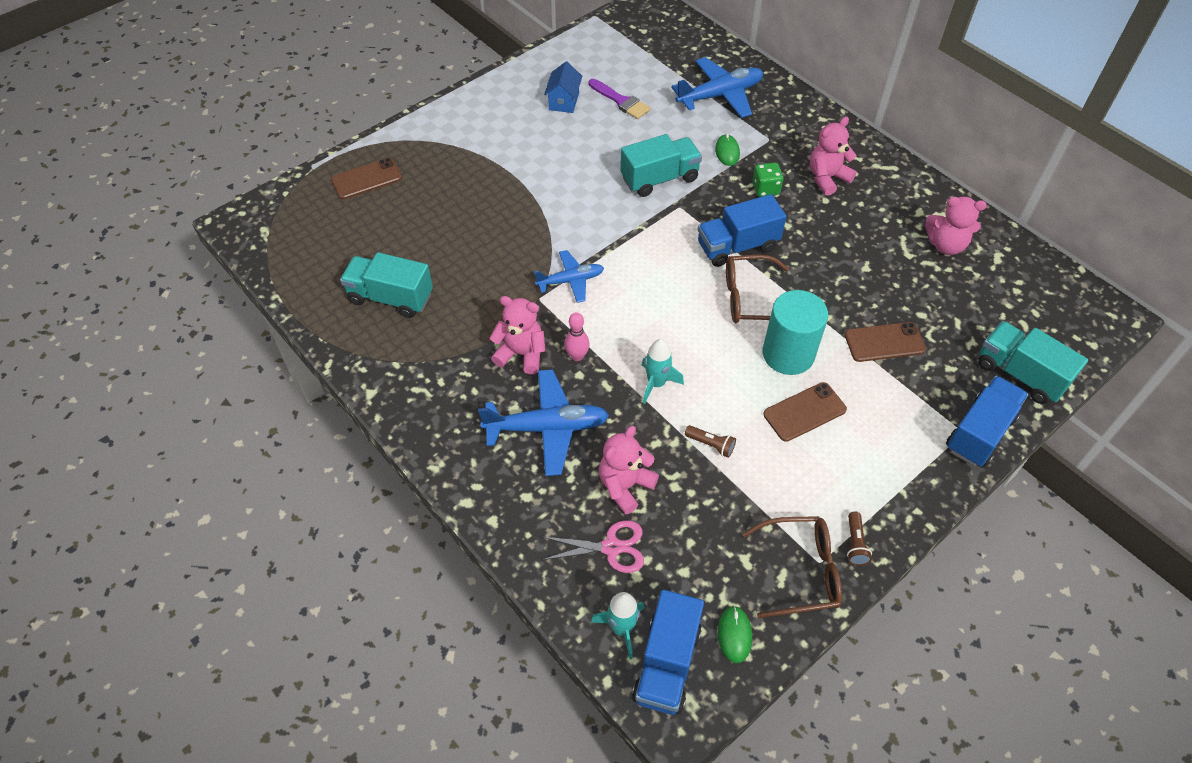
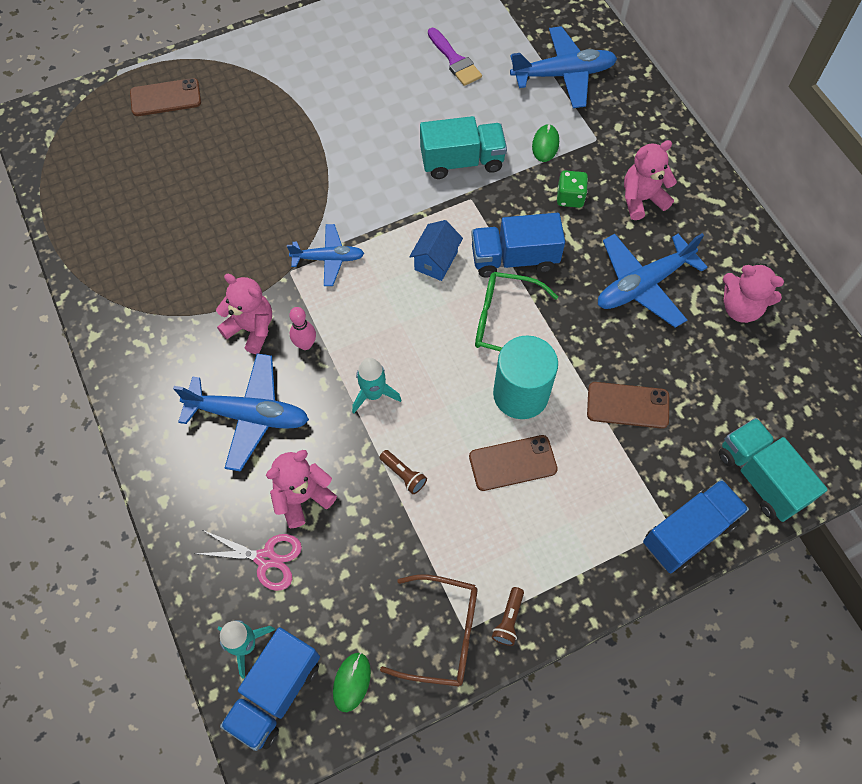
camera: 15 degrees right, 10 degrees up
turquoise truck [340,252,433,318] -> none
blue house [544,62,582,113] -> blue house moved to [409,220,463,281]
brown glasses [726,255,789,323] -> green glasses [475,272,558,351]
none -> blue plane [598,233,708,328]

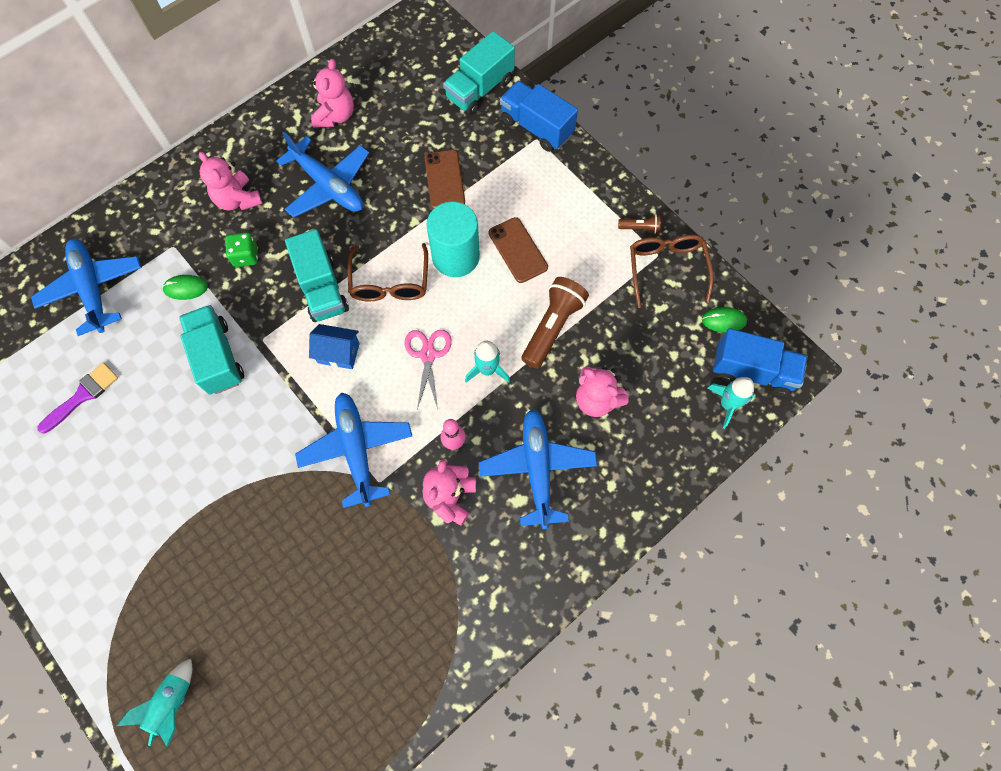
camera: 105 degrees left, 5 degrees up
brown phone [130,78,201,116] -> turquoise rocket [117,658,192,747]
pink scissors [195,530,302,591] -> pink scissors moved to [405,330,452,409]
blue plane [287,224,364,286] -> blue plane [295,393,412,508], size x1.61
brown flashlight [379,450,427,494] -> brown flashlight [522,277,589,369], size x2.05
blue truck [471,213,565,277] -> turquoise truck [285,229,349,322]
green glasses [475,272,558,351] -> brown glasses [347,243,428,302]

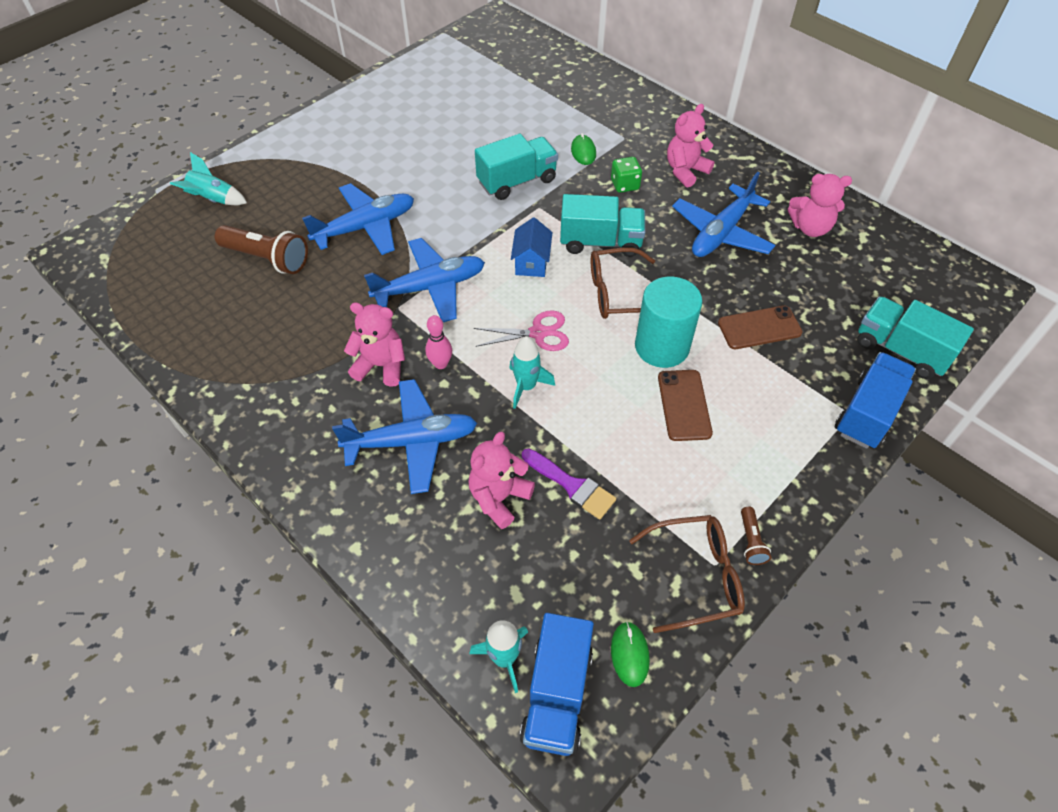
camera: 85 degrees right, 15 degrees down
blue plane [31,239,142,336] -> blue plane moved to [302,183,414,255]
purple brush [37,363,118,433] -> purple brush moved to [522,448,616,519]
turquoise truck [285,229,349,322] -> turquoise truck turned 150 degrees counterclockwise [560,194,645,257]
brown phone [489,217,548,283] -> brown phone turned 60 degrees counterclockwise [658,370,713,441]
brown flashlight [522,277,589,369] -> brown flashlight moved to [215,225,308,274]

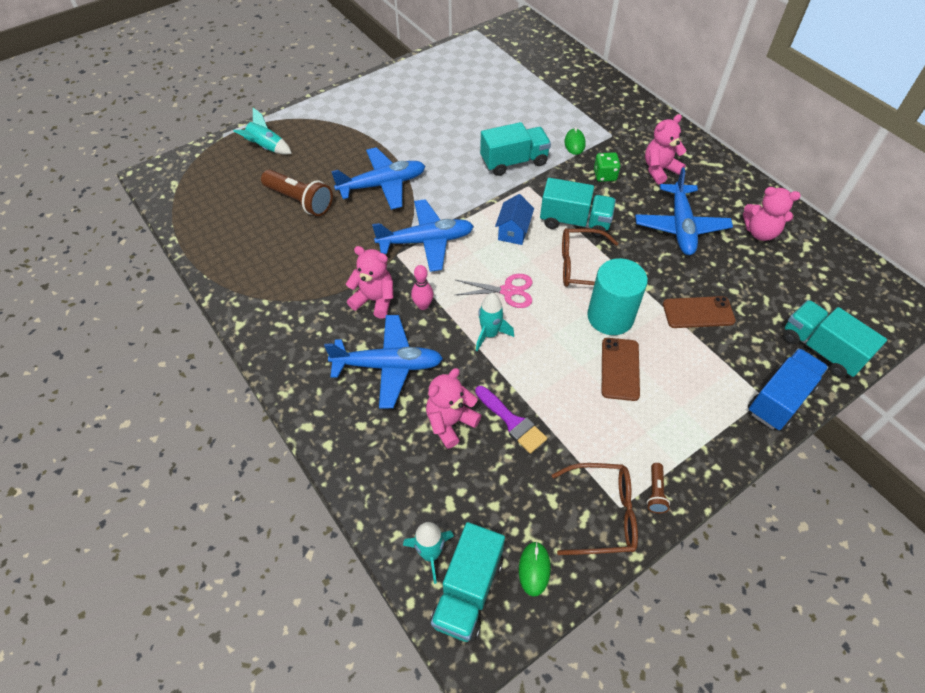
camera: 10 degrees right, 0 degrees up
blue truck [520,613,594,756] -> turquoise truck [430,522,505,642]
blue plane [672,172,775,257] -> blue plane turned 45 degrees counterclockwise [635,167,733,255]

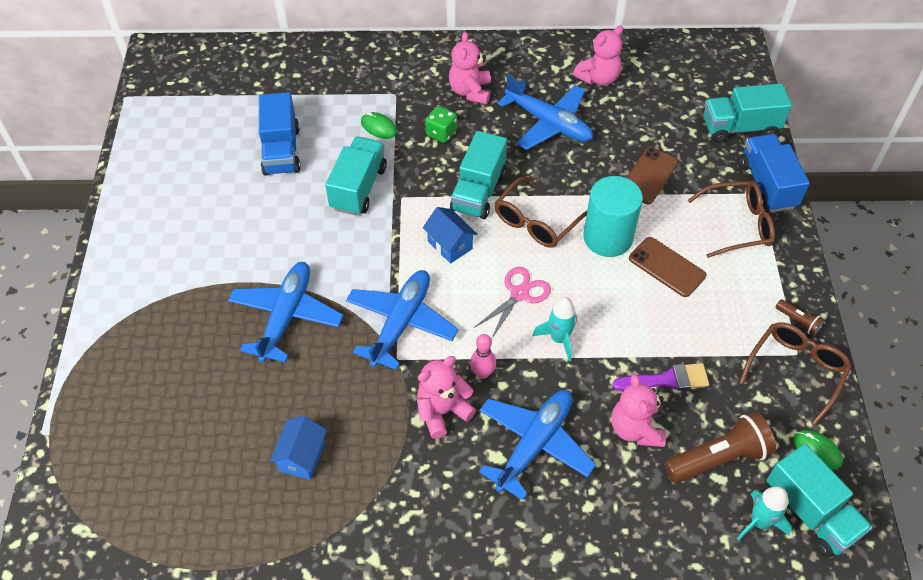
camera: 55 degrees left, 0 degrees up
turquoise rocket [233,108,292,155] -> none
brown flashlight [261,170,333,216] -> brown flashlight moved to [664,412,776,483]
turquoise truck [540,178,616,237] -> turquoise truck turned 150 degrees clockwise [450,131,507,219]
none -> blue truck [259,92,301,176]
none -> blue house [270,416,327,480]
none -> brown glasses [688,181,775,258]

